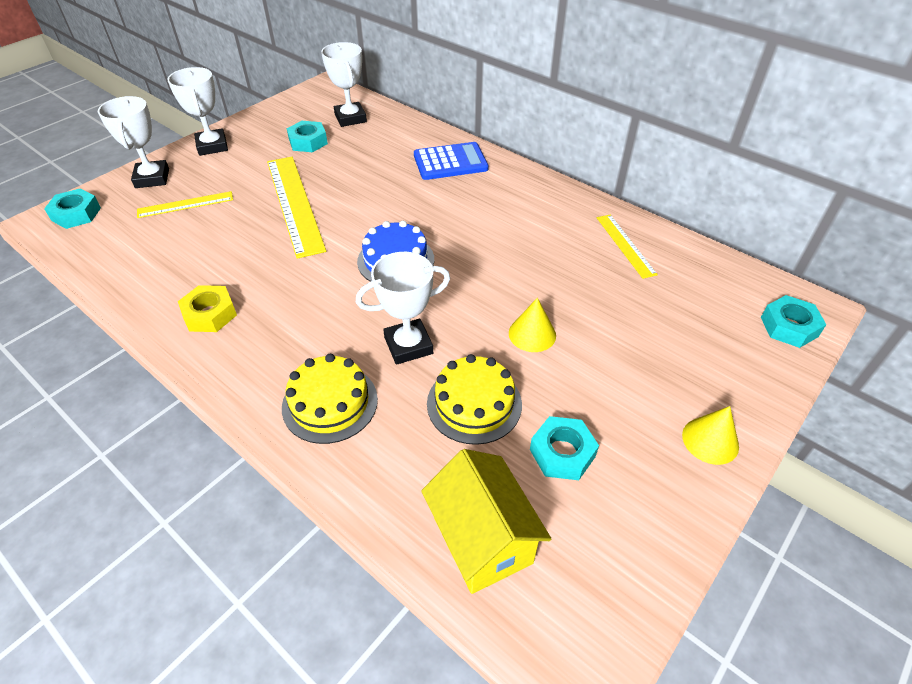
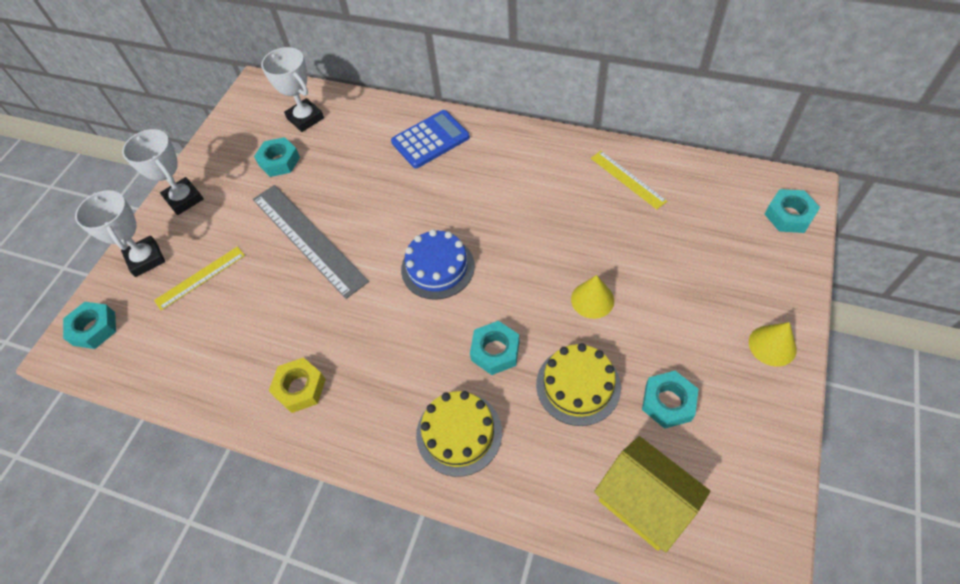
camera: 15 degrees left, 10 degrees up
yellow ruler [267,157,326,259] -> grey ruler [253,185,369,299]
white trophy [356,252,450,365] -> turquoise nut [470,321,519,375]

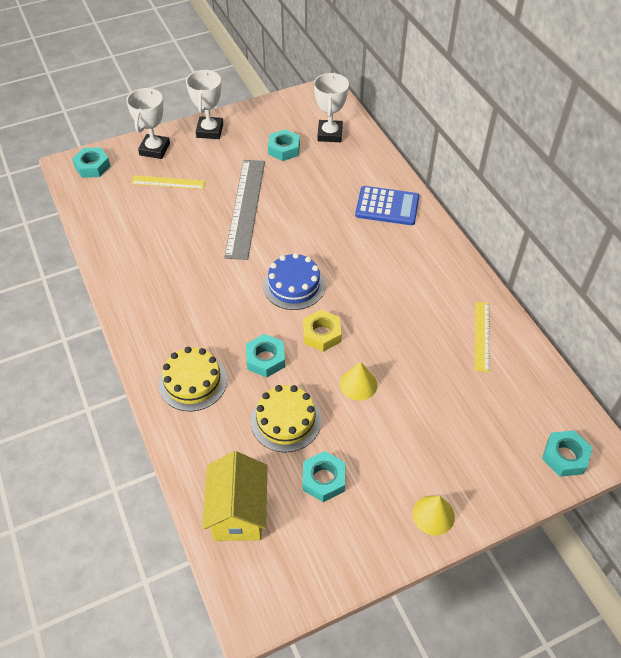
camera: 40 degrees right, 5 degrees down
yellow nut [269,357,326,413] -> yellow nut moved to [303,310,341,352]

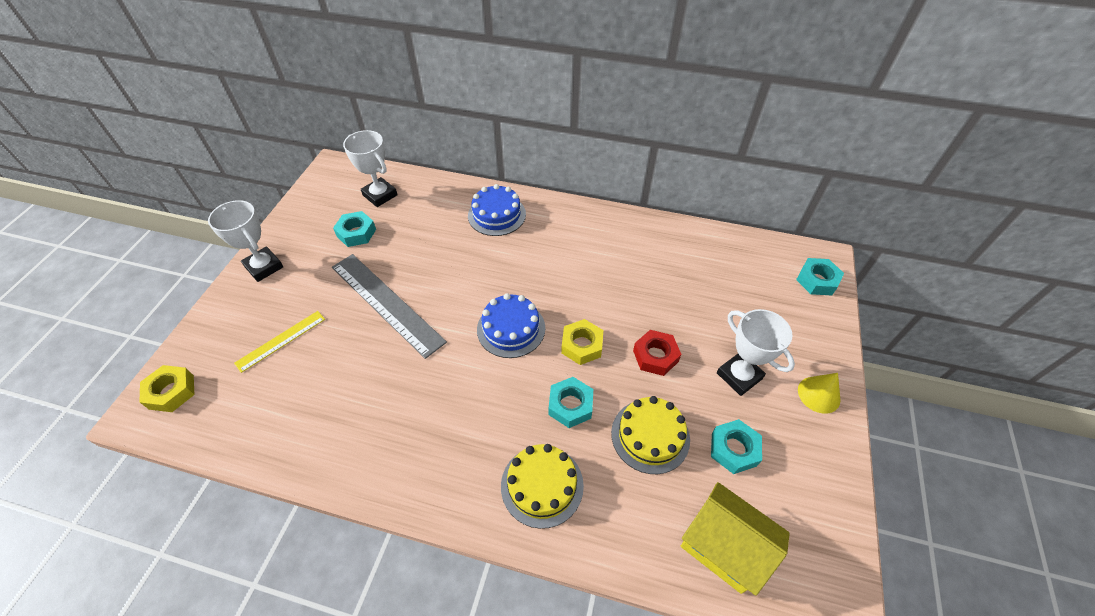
camera: 50 degrees left, 0 degrees up
turquoise nut [72,147,110,178] -> yellow nut [140,365,194,412]
white trophy [126,88,170,159] -> white trophy moved to [717,309,795,396]
yellow cone [340,362,377,401] -> red nut [633,330,681,376]
blue calculator [355,186,419,225] -> blue cake [468,184,526,236]
yellow ruler [475,302,490,372] -> none

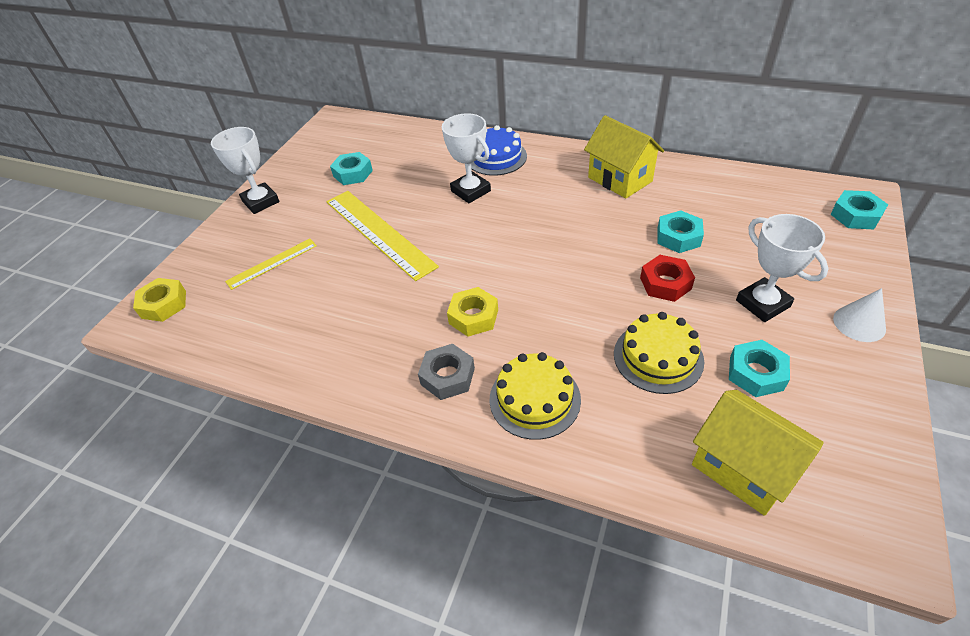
camera: 10 degrees right, 5 degrees down
grey ruler [332,254,447,359] -> yellow ruler [326,191,439,281]
white trophy [343,130,398,207] -> white trophy moved to [442,113,491,203]
blue cake [477,293,545,358] -> none
turquoise nut [549,377,593,428] -> turquoise nut moved to [657,210,704,253]
yellow nut [561,319,603,365] -> yellow nut moved to [447,287,498,337]
yellow cone [798,373,841,414] -> white cone [833,288,886,342]
none -> grey nut [418,344,475,400]
none -> yellow house [584,115,664,198]

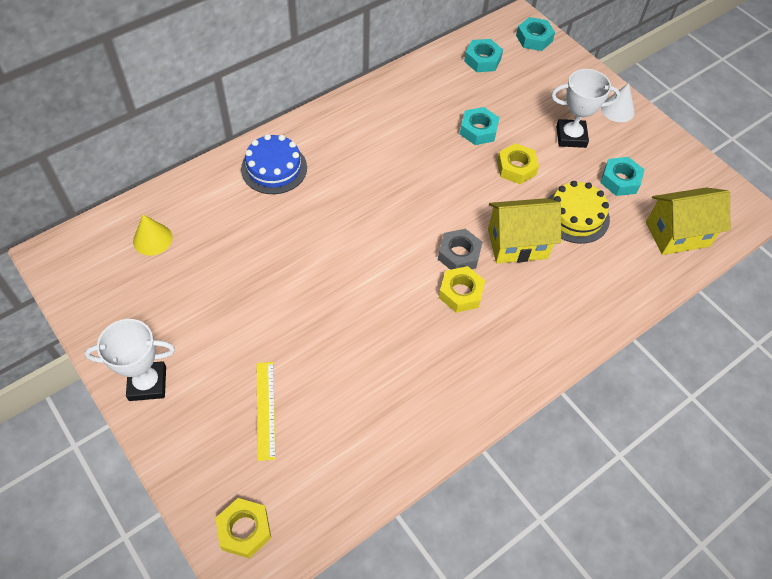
camera: 65 degrees left, 10 degrees up
yellow ruler [326,191,439,281] -> none
turquoise nut [330,152,373,185] -> turquoise nut moved to [464,39,503,72]
grey nut [418,344,475,400] -> grey nut moved to [438,229,482,270]
white trophy [442,113,491,203] -> none
yellow cake [490,352,581,440] -> none
yellow house [584,115,664,198] -> yellow house moved to [488,198,561,263]
red nut [640,255,695,302] -> yellow nut [497,143,539,184]
none -> yellow cone [133,214,173,255]

